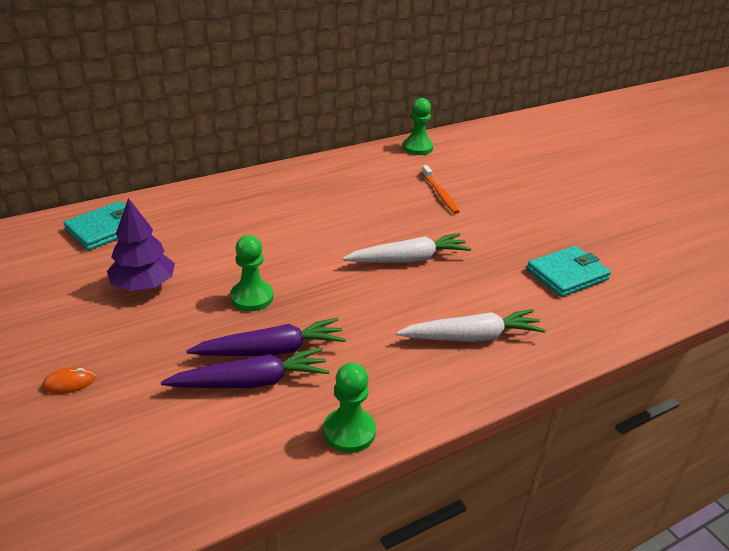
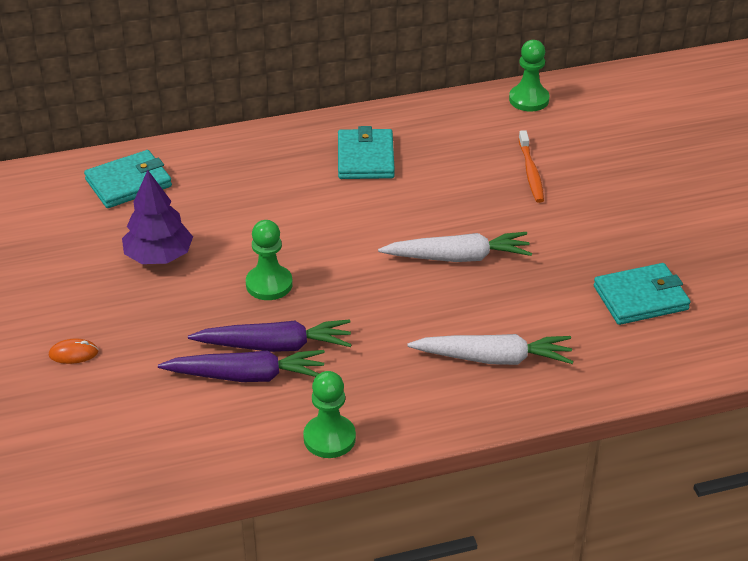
camera: 15 degrees right, 5 degrees up
none -> turquoise wallet [338,126,395,179]

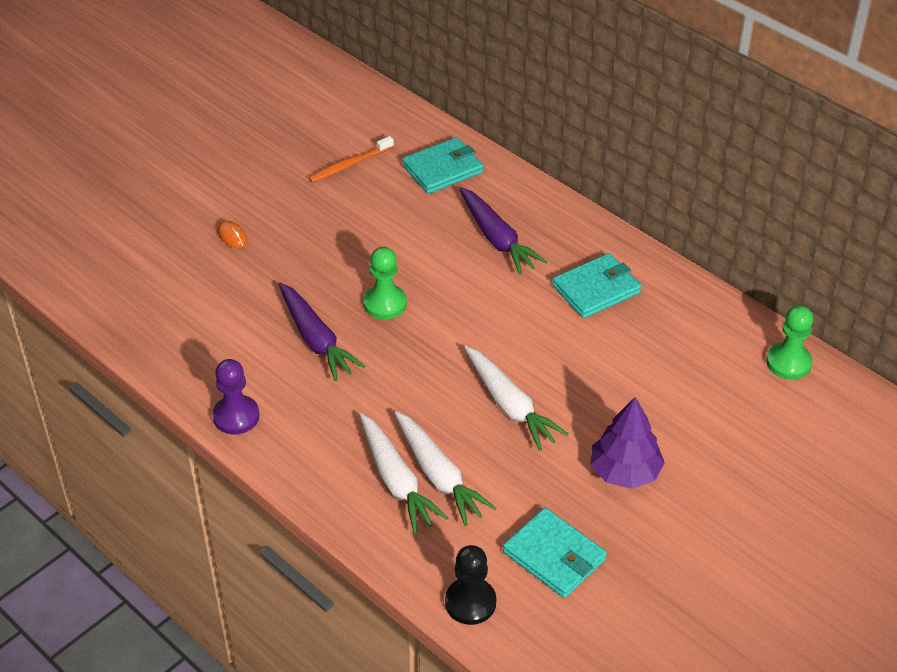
camera: 60 degrees right, 5 degrees up
turquoise wallet [84,150,172,208] -> turquoise wallet turned 60 degrees counterclockwise [402,137,484,194]
purple tree [122,170,193,264] -> purple tree moved to [590,397,665,489]
purple carrot [158,350,325,382] -> purple carrot moved to [459,187,547,275]
green pawn [303,371,356,458] -> purple pawn [212,359,260,435]
orange toothbrush [519,130,544,203] -> orange toothbrush moved to [309,136,394,183]
none -> white carrot [395,411,497,526]
none -> black pawn [445,545,496,625]

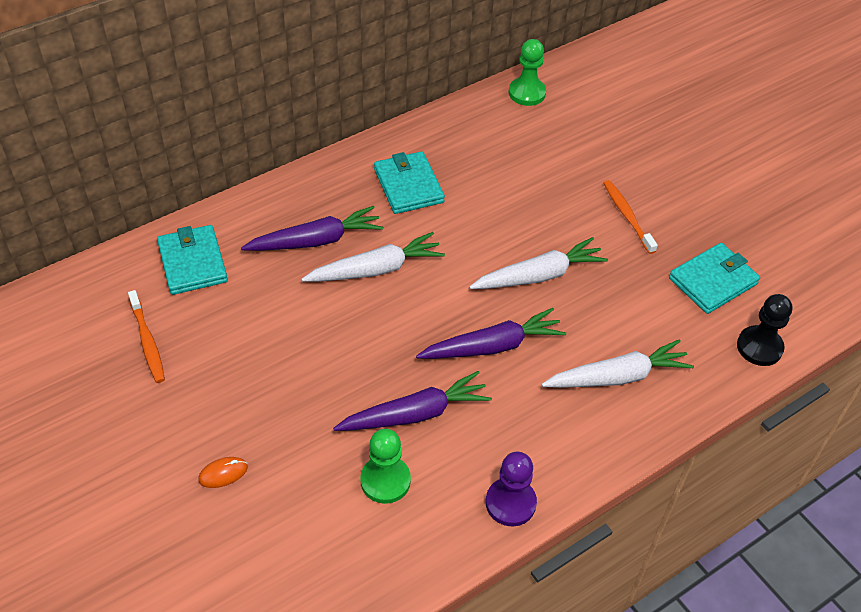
camera: 80 degrees left, 5 degrees up
green pawn [364,247,407,320] -> green pawn moved to [360,429,411,504]
white carrot [395,411,497,526] -> white carrot moved to [301,232,445,282]
purple tree [590,397,665,489] -> orange toothbrush [603,180,658,254]
none -> purple carrot [416,308,566,359]

